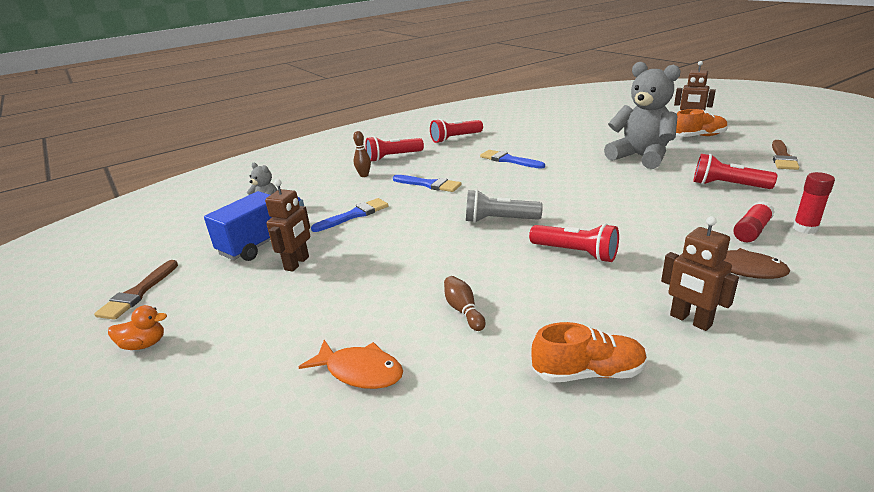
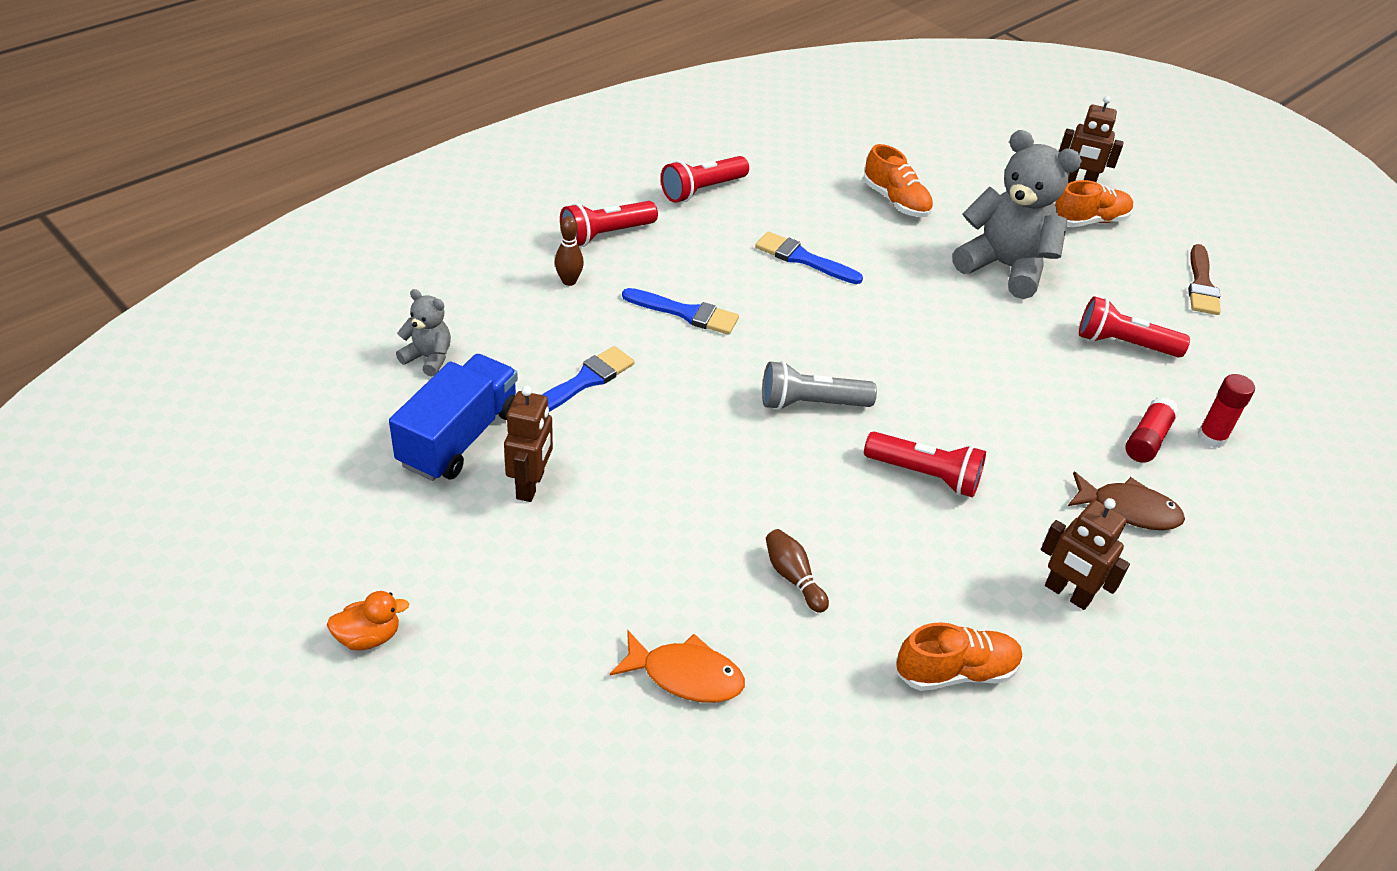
camera: 15 degrees left, 15 degrees up
brown brush [94,260,178,320] -> none
none -> orange shoe [863,144,933,217]

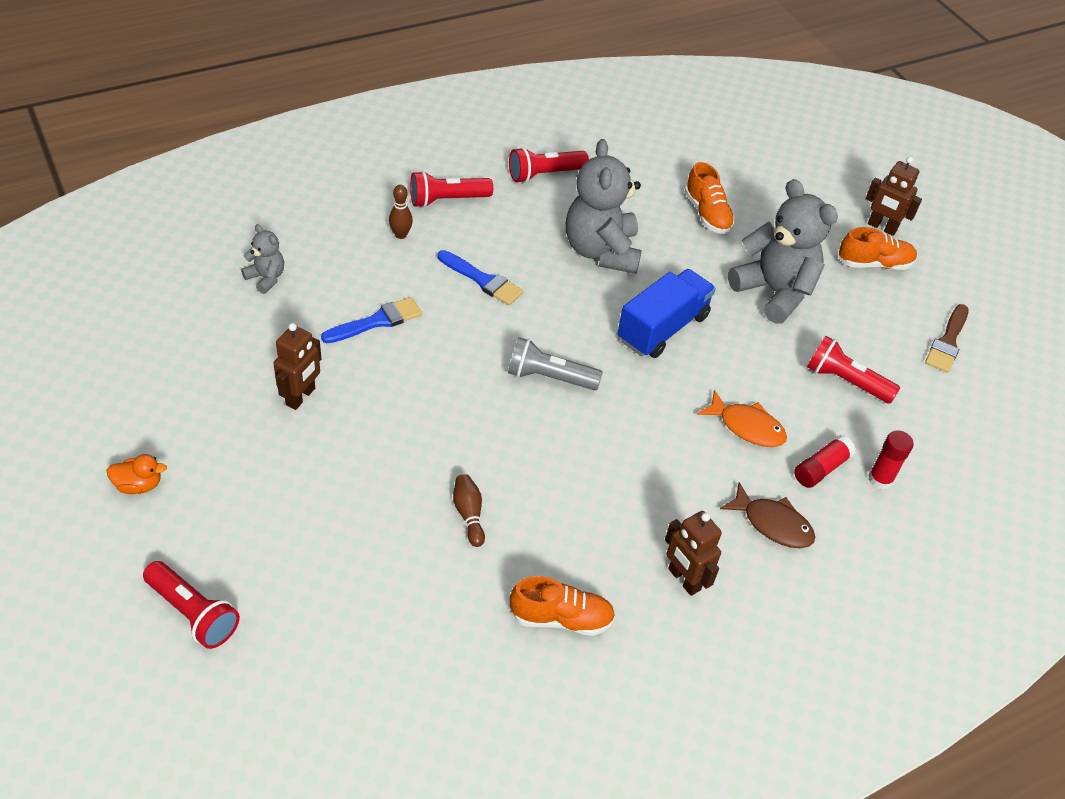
camera: 15 degrees right, 5 degrees up
blue truck [389,354,518,481] -> blue truck moved to [617,269,716,358]
orange fish [610,631,745,703] -> orange fish moved to [697,390,787,447]
blue brush [755,231,863,284] -> grey teddy bear [566,139,642,274]
red flashlight [864,432,986,497] -> red flashlight moved to [143,561,240,649]

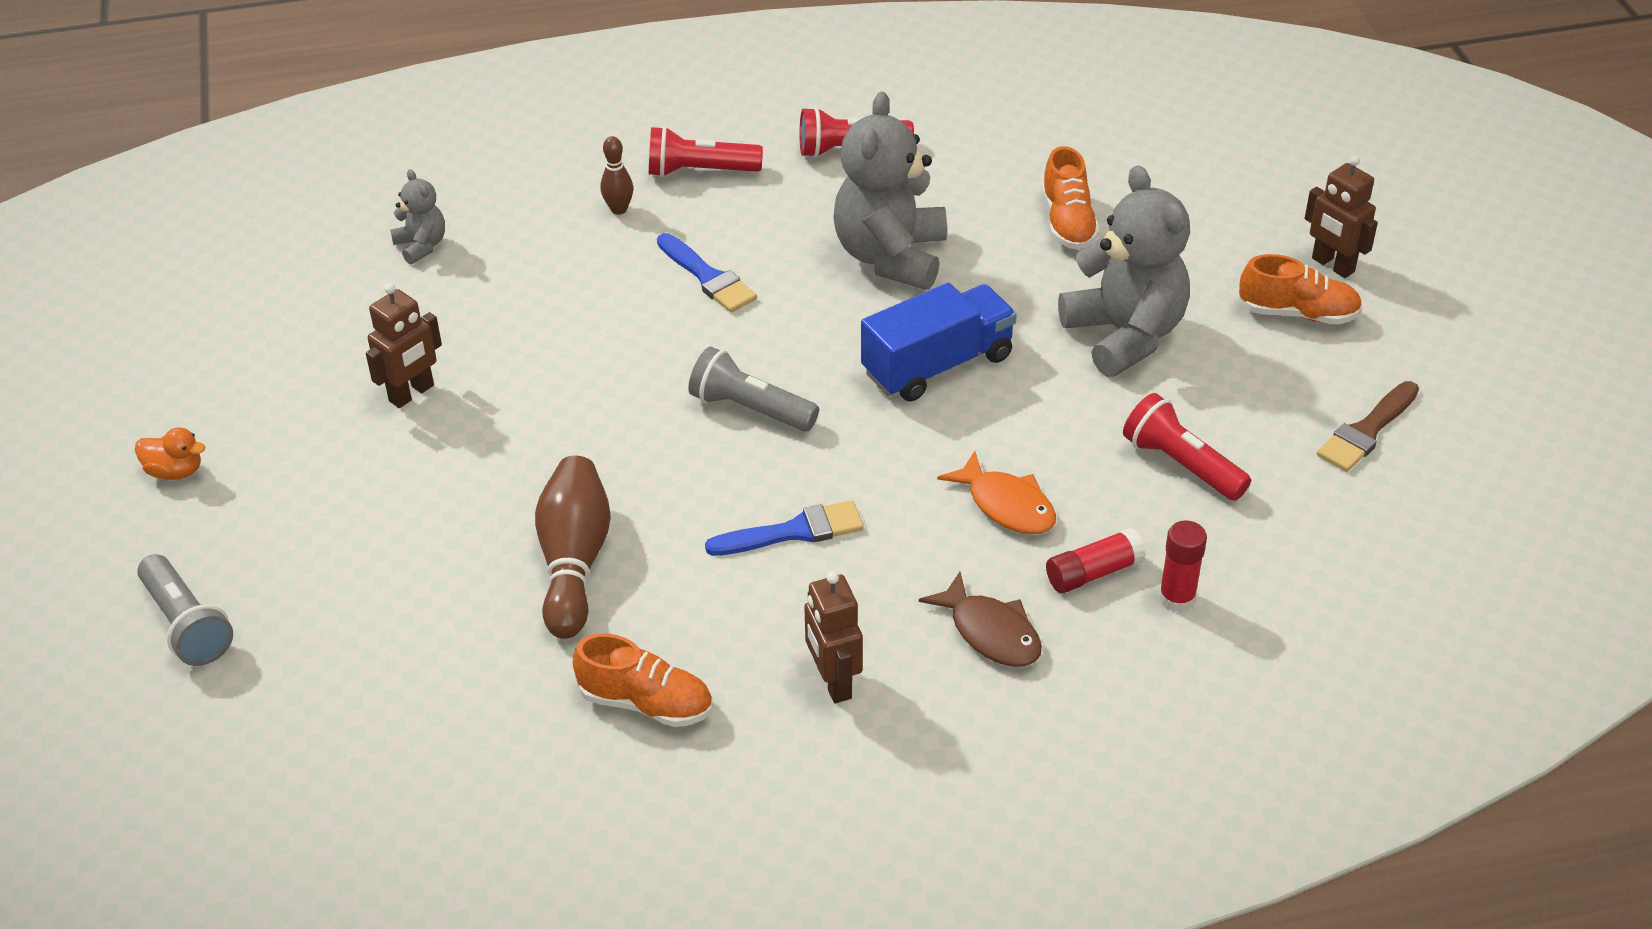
camera: 20 degrees right, 5 degrees down
red flashlight [143,561,240,649] -> grey flashlight [137,554,233,666]
blue brush [321,297,422,343] -> blue brush moved to [705,500,864,556]
brown bowling pin [453,474,485,547] -> brown bowling pin [535,456,611,639], size x1.93

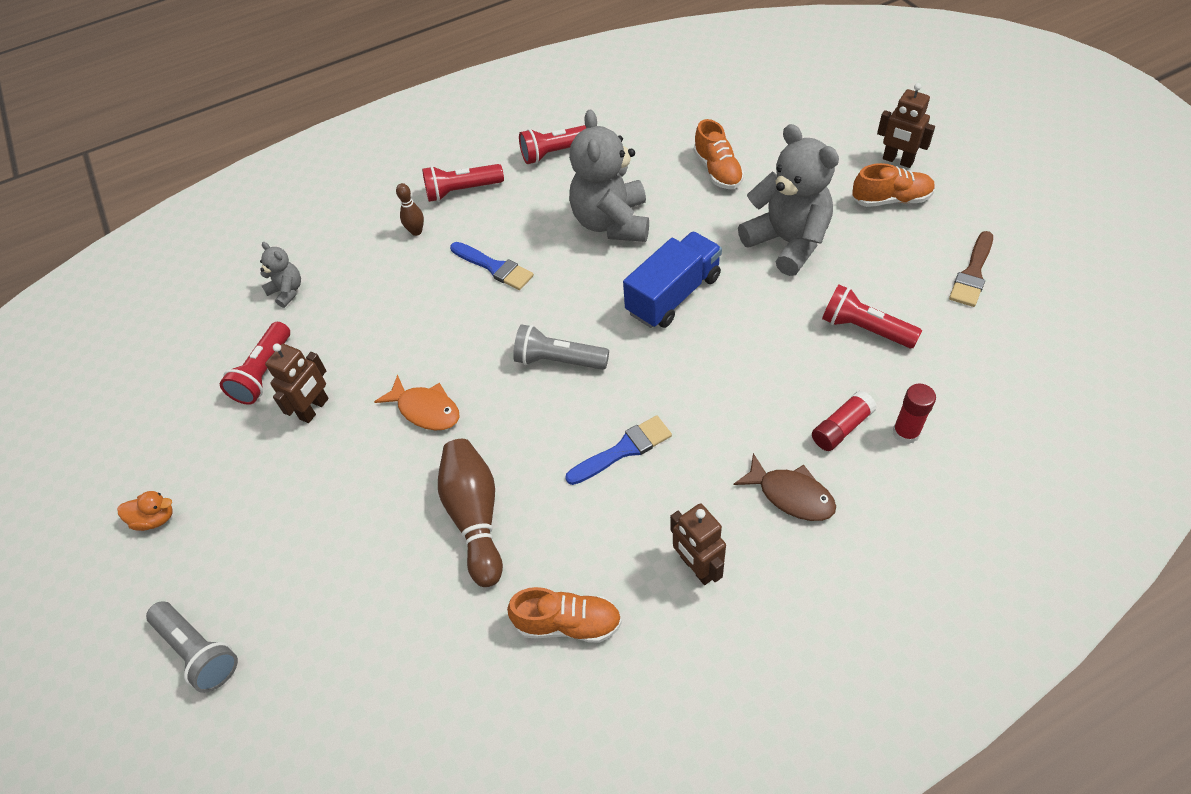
camera: 10 degrees left, 10 degrees up
orange fish [937,451,1056,535] -> orange fish moved to [374,374,460,430]
none -> red flashlight [220,322,290,405]

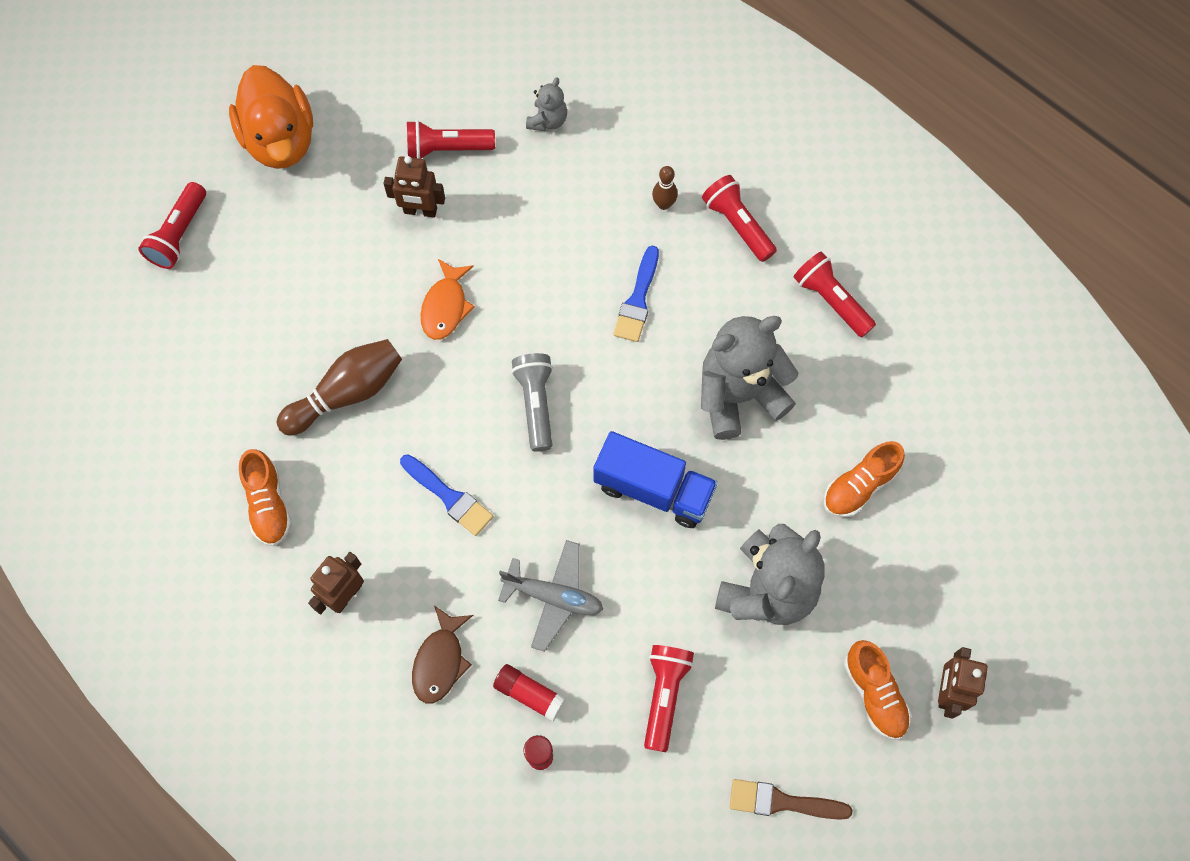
camera: 65 degrees right, 15 degrees up
orange duck [117,491,173,531] -> orange duck [229,65,313,169], size x2.40
grey flashlight [146,601,238,693] -> red flashlight [138,182,206,269]
none -> grey plane [498,540,603,652]

